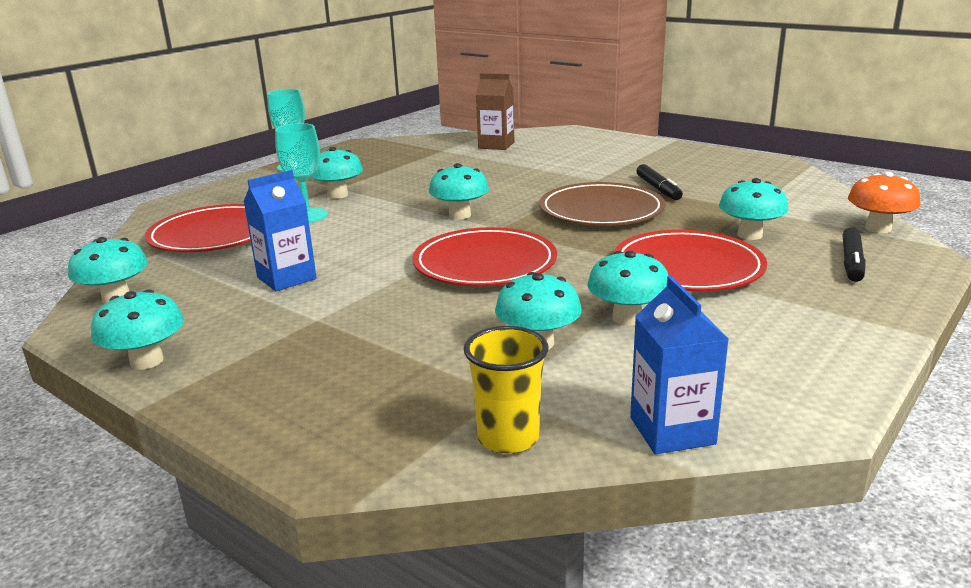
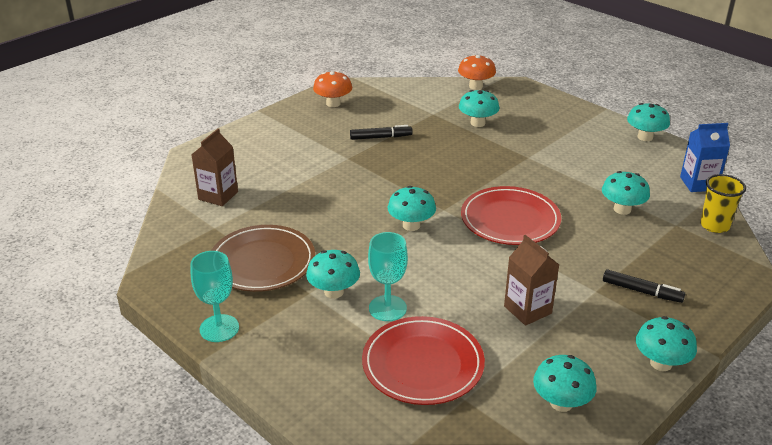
camera: 85 degrees left, 10 degrees up
blue carton [243,170,317,291] -> brown carton [504,235,559,326]
brown plate [539,182,666,226] -> brown plate moved to [211,225,315,292]
turquoise mushroom [588,251,668,326] -> turquoise mushroom moved to [627,103,670,141]
red plate [614,230,767,291] -> none
black marker [842,227,866,282] -> black marker moved to [603,269,685,303]
none -> orange mushroom [313,71,352,107]

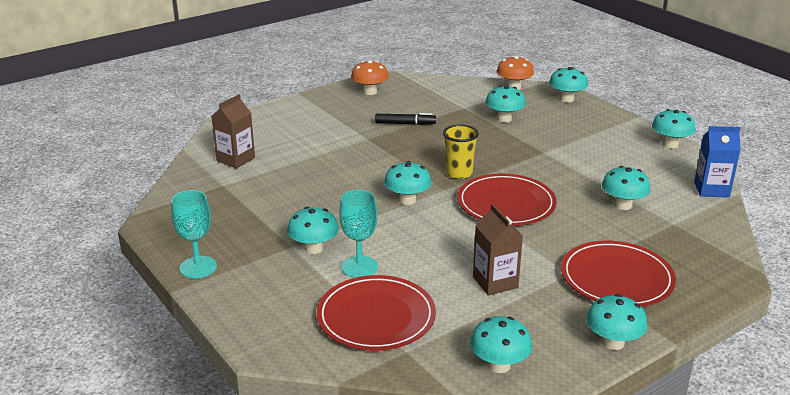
camera: 10 degrees right, 5 degrees down
brown plate [211,225,315,292] -> none
black marker [603,269,685,303] -> red plate [561,241,676,307]
yellow cup [700,174,746,233] -> yellow cup moved to [443,125,479,179]
none -> turquoise mushroom [549,67,588,102]

